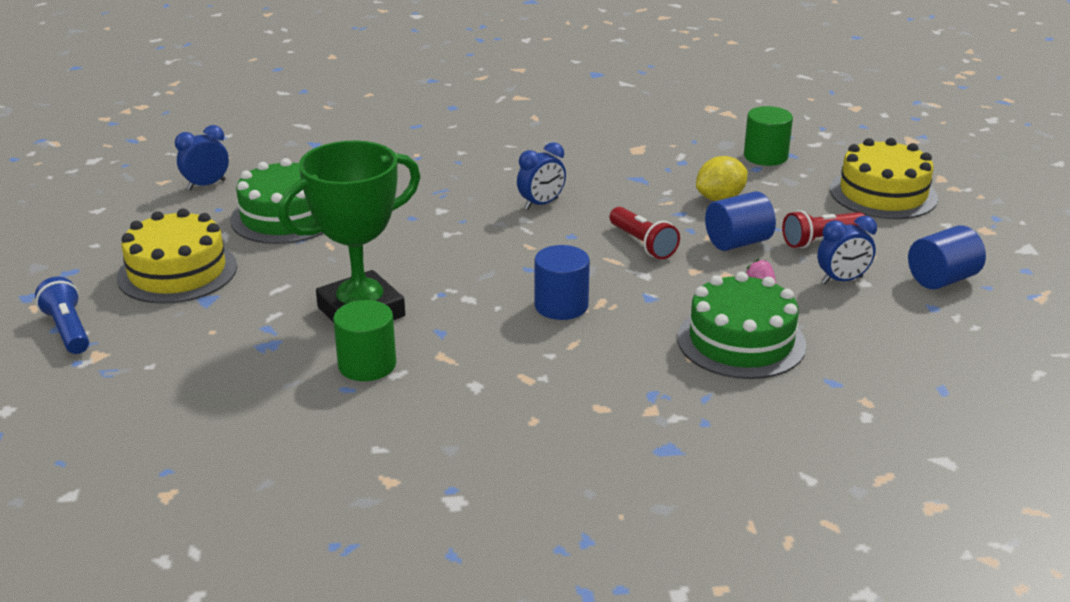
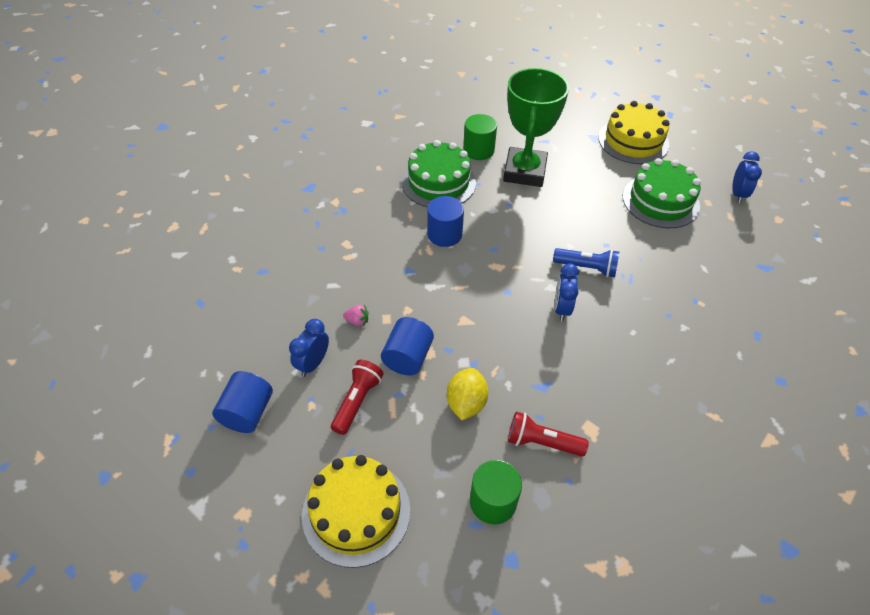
camera: 135 degrees right, 20 degrees up
blue flashlight [35,277,89,354] -> blue flashlight moved to [553,248,619,277]
red flashlight [610,207,680,259] -> red flashlight moved to [508,412,589,457]
green cake [677,272,806,379] -> green cake moved to [402,140,476,207]

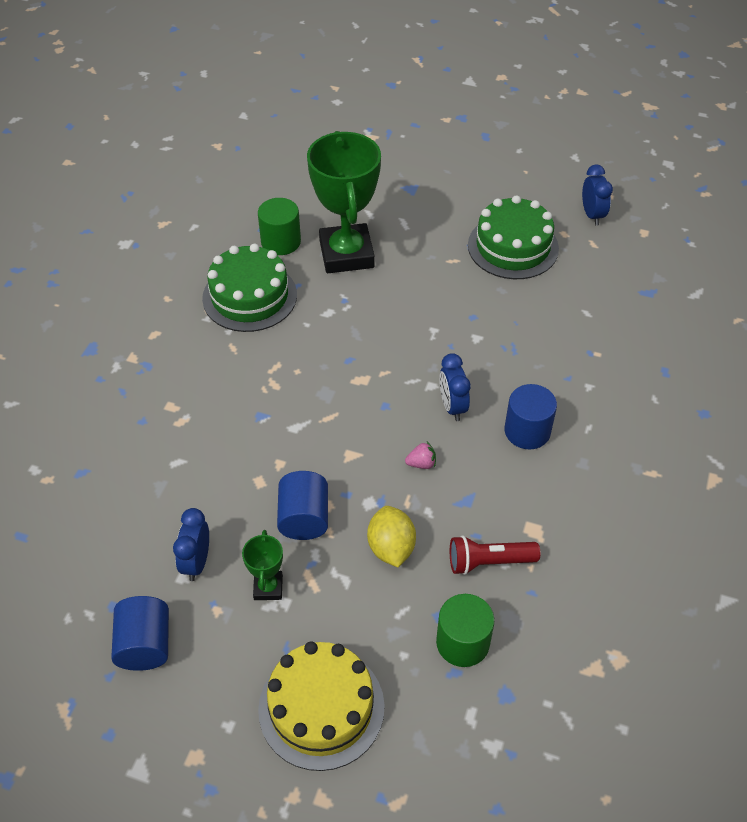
camera: 20 degrees left, 0 degrees up
red flashlight [331,360,384,435] -> green trophy [242,530,283,600]
pink strawberry [343,304,369,327] -> pink strawberry moved to [405,442,436,469]
blue cylinder [427,196,464,247] -> blue cylinder moved to [505,384,557,449]
blue flashlight [553,248,619,277] -> none
yellow cake [598,101,670,164] -> none

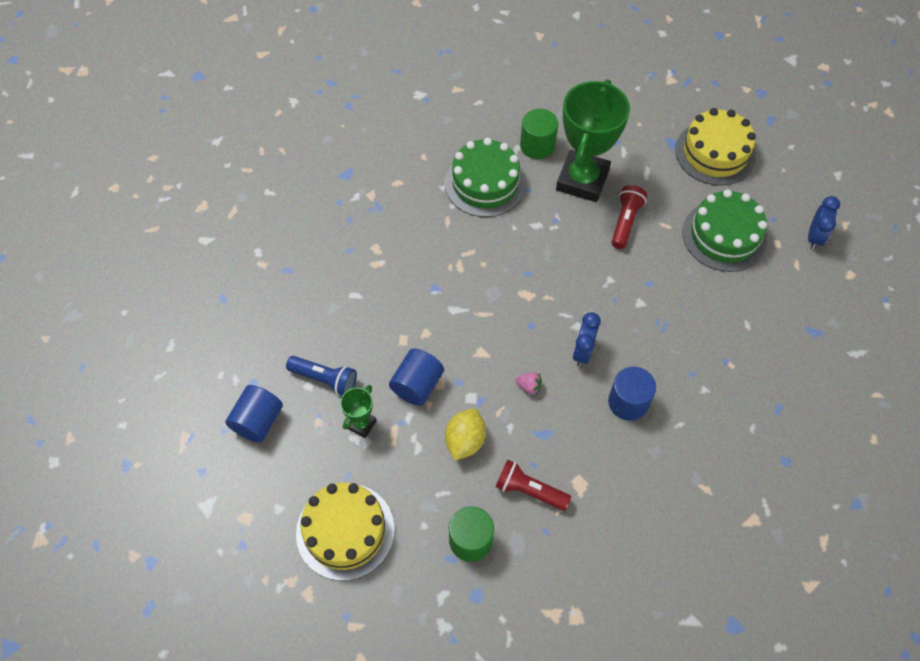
camera: 30 degrees right, 10 degrees up
blue clock [173,508,209,581] -> blue flashlight [286,356,357,396]
none -> red flashlight [611,185,647,249]
none -> yellow cake [675,108,756,186]

